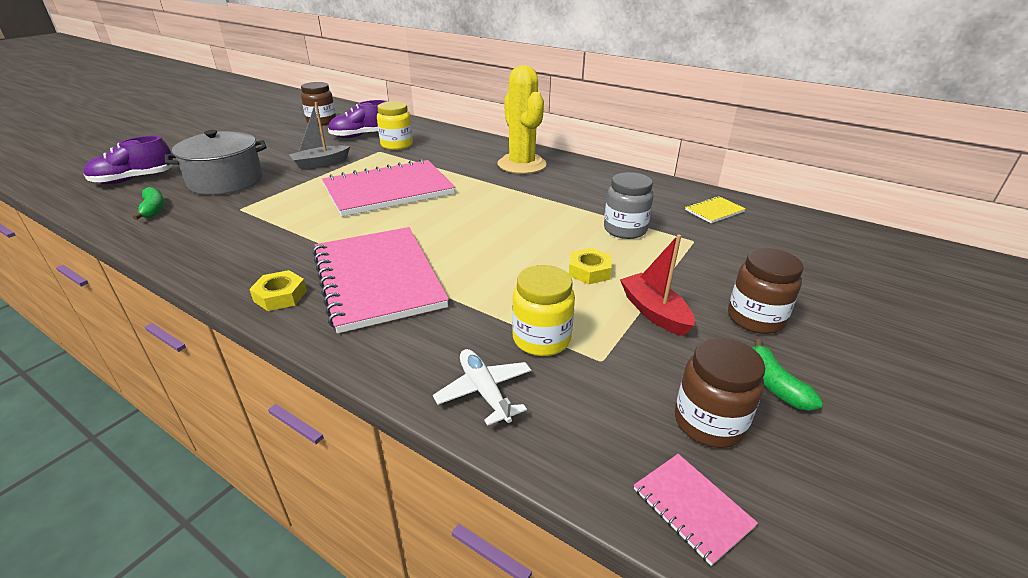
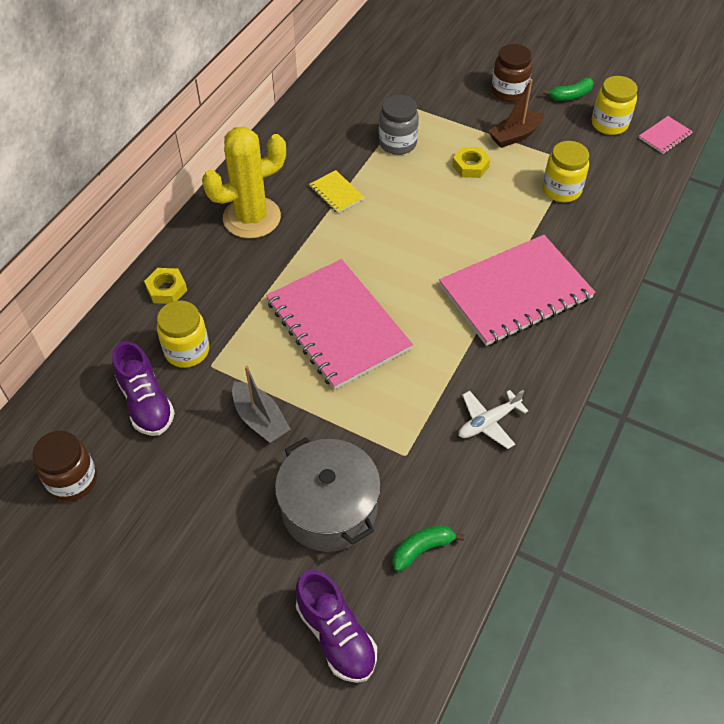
camera: 95 degrees left, 20 degrees up
yellow nut [249,270,307,311] -> yellow nut moved to [144,268,187,304]
white plane [433,349,531,426] -> white plane moved to [458,390,528,449]
red boat [620,234,695,336] -> brown boat [488,79,544,148]
brown jar [675,338,765,448] -> yellow jar [592,76,638,135]
yellow notebook [685,196,745,223] -> yellow notebook moved to [309,170,364,213]

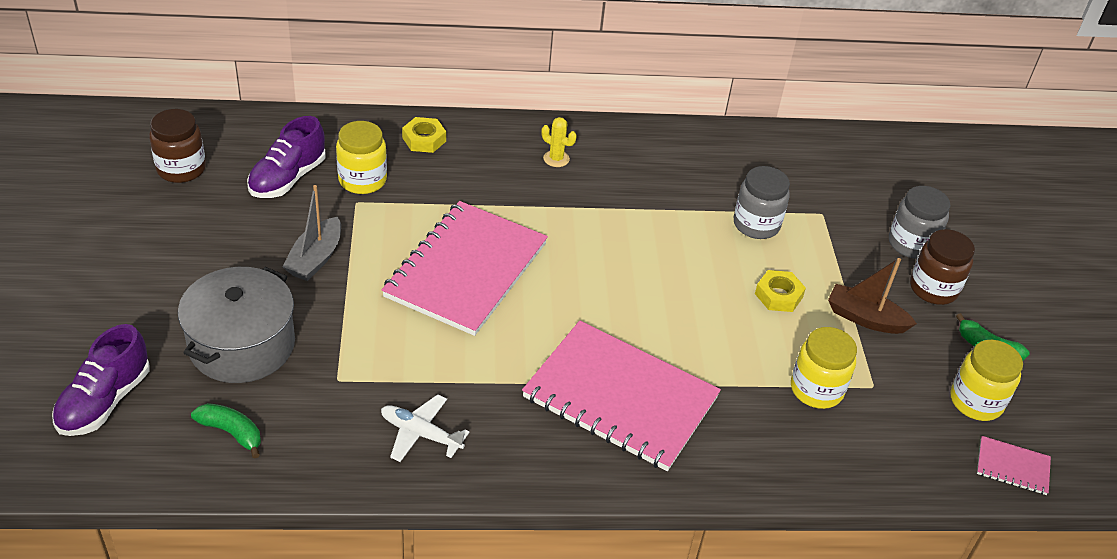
camera: 55 degrees right, 10 degrees down
yellow cactus [202,127,286,239] -> yellow cactus [541,117,577,167], size x0.40
yellow notebook [309,170,364,213] -> none
none -> grey jar [889,186,950,259]

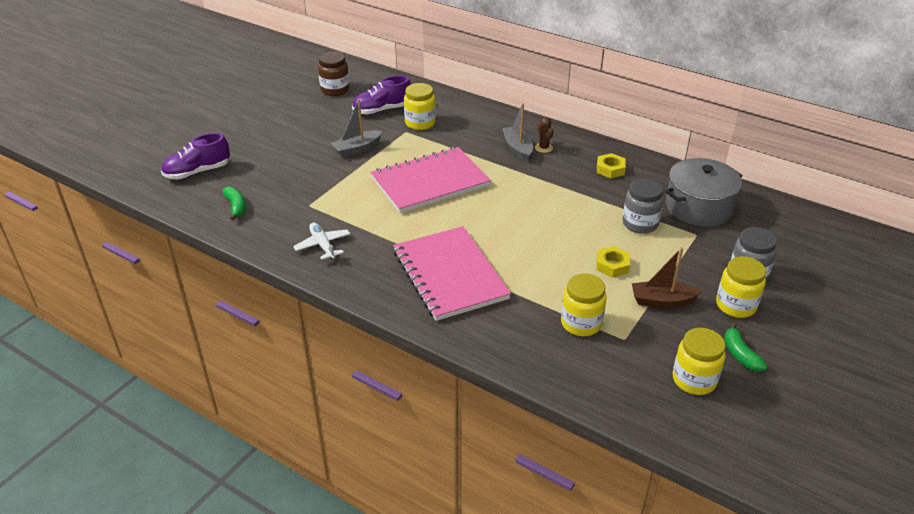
camera: 40 degrees right, 5 degrees down
grey pot [178,267,295,383] -> grey pot moved to [665,158,743,227]
yellow nut [402,117,446,153] -> yellow nut moved to [597,153,626,179]
yellow cactus [541,117,577,167] -> brown cactus [535,117,553,153]
brown boat [828,258,917,334] -> brown boat turned 60 degrees counterclockwise [632,247,702,308]
brown jar [910,229,975,305] -> yellow jar [716,256,766,318]
pink notebook [977,436,1051,495] -> none
none -> grey boat [502,103,533,162]

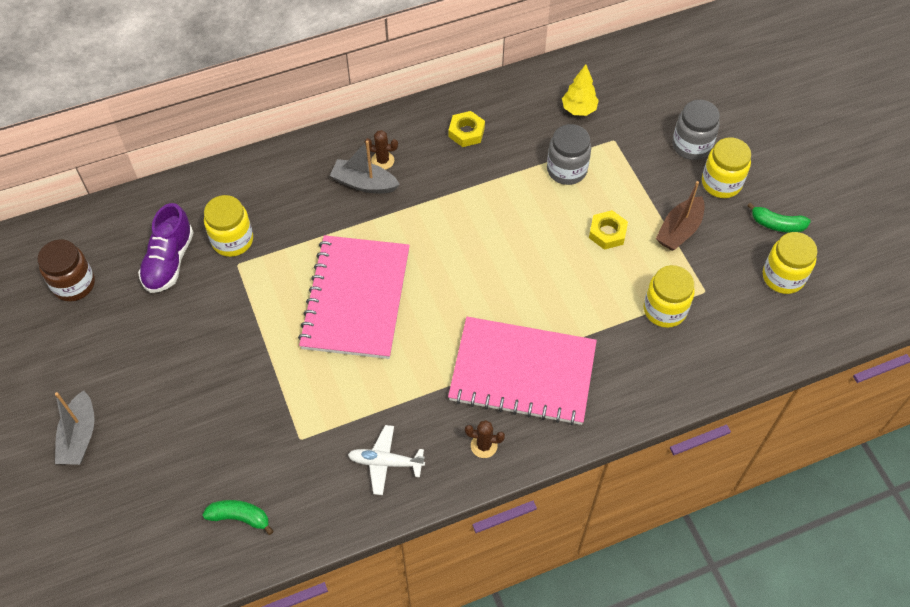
camera: 55 degrees left, 20 degrees up
purple shoe [161,133,230,179] -> none
grey boat [330,99,383,158] -> grey boat moved to [55,390,95,465]
grey pot [665,158,743,227] -> yellow tree [562,64,599,116]
none -> brown cactus [465,420,505,458]

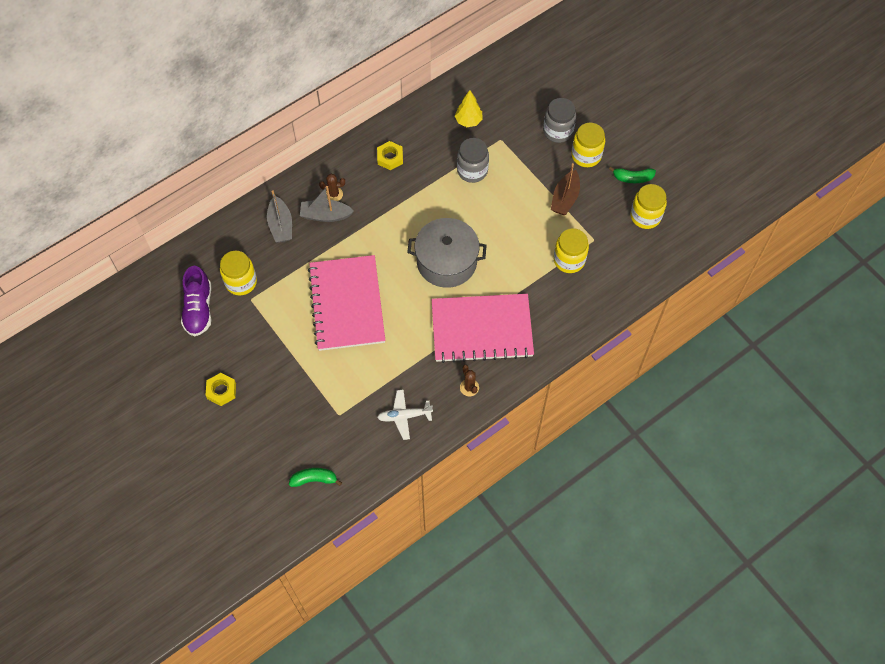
camera: 15 degrees left, 5 degrees up
brown jar [38,239,95,302] -> none
grey boat [55,390,95,465] -> grey boat moved to [267,190,292,243]
brown cactus [465,420,505,458] -> brown cactus turned 75 degrees clockwise [460,365,479,396]
yellow nut [589,210,628,250] -> yellow nut moved to [206,373,236,406]
none -> grey pot [407,218,487,288]

